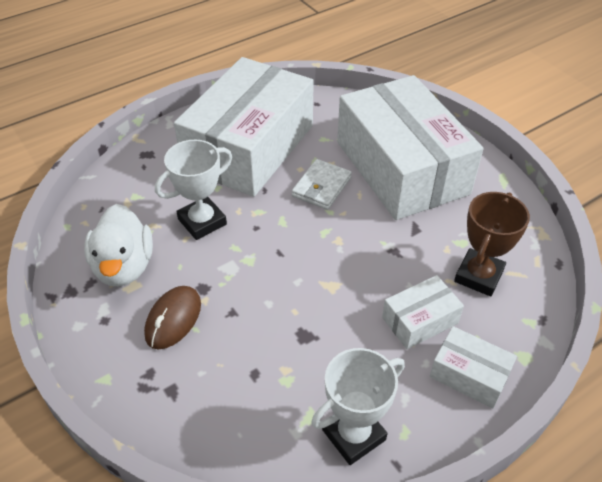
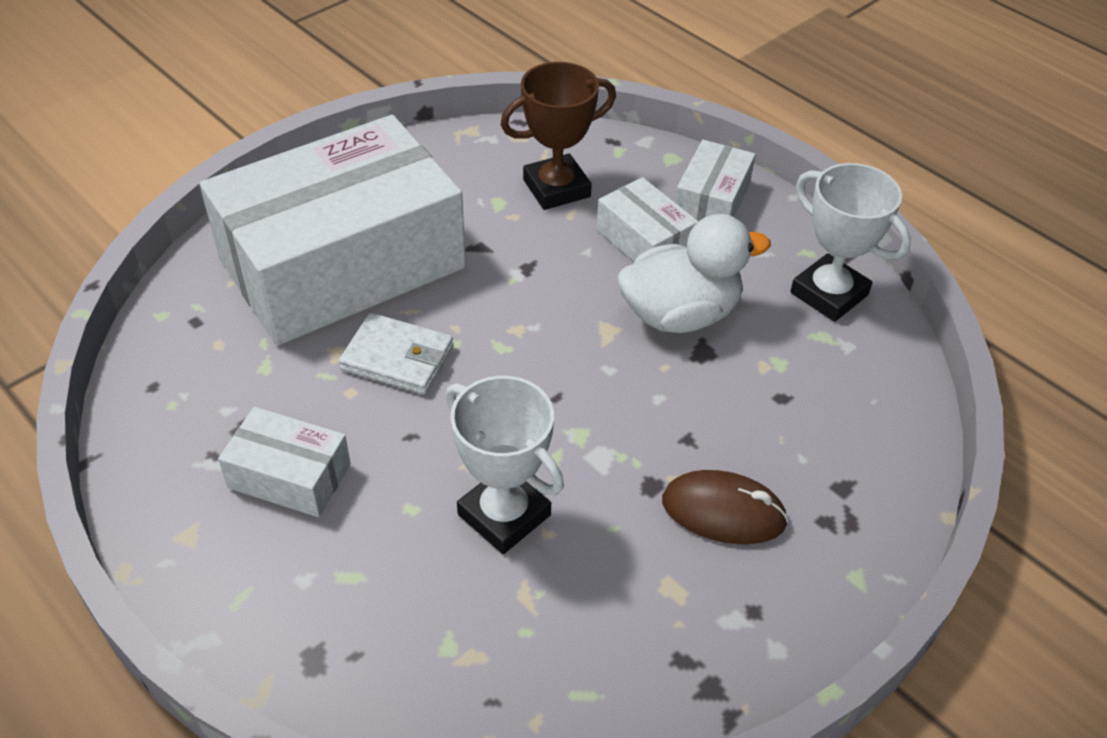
camera: 100 degrees left, 0 degrees up
white duck [84,204,153,286] -> white duck moved to [617,214,771,333]
white box [174,57,314,197] -> white box [218,407,351,517], size x0.42
brown trophy [454,192,530,296] -> brown trophy turned 45 degrees counterclockwise [500,62,616,210]

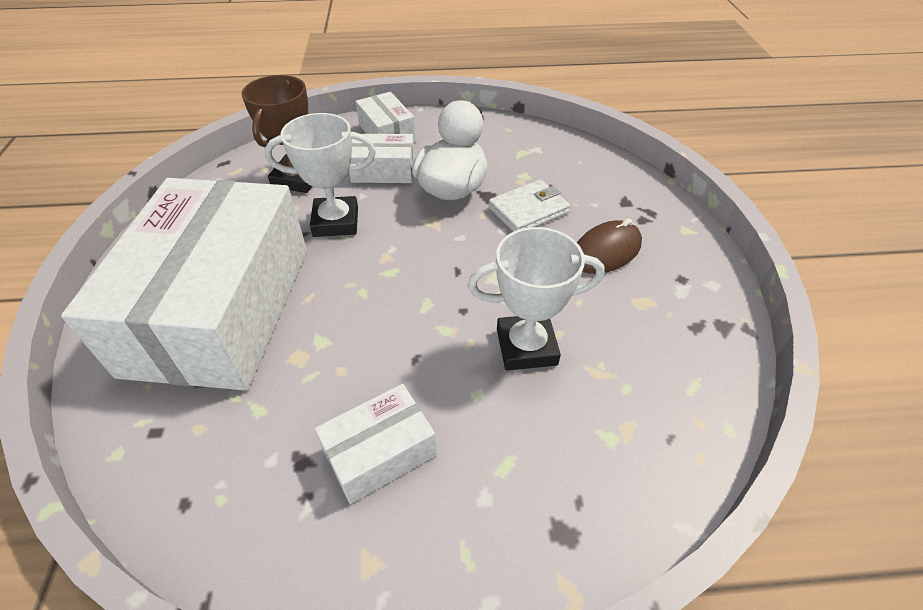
camera: 50 degrees left, 0 degrees up
white wallet [339,313,453,394] -> white wallet moved to [489,180,570,232]
white trophy [790,163,911,322] -> white trophy moved to [265,113,376,237]

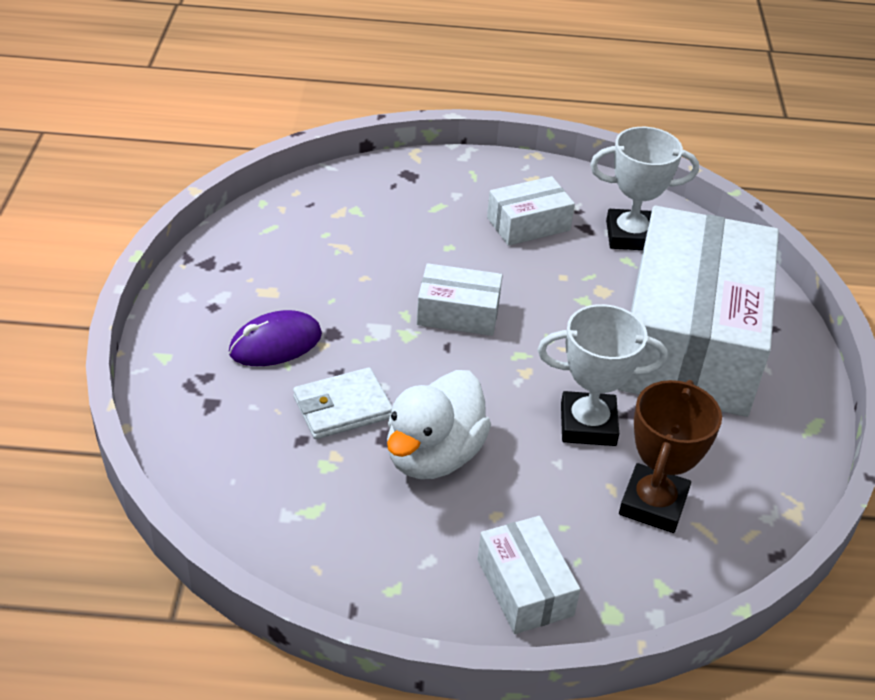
camera: 175 degrees left, 5 degrees down
white box [349,134,415,183] -> white box moved to [417,263,502,336]
white trophy [468,227,605,370] -> white trophy moved to [590,127,699,250]
brown mouse [577,218,642,274] -> purple mouse [229,310,322,366]

